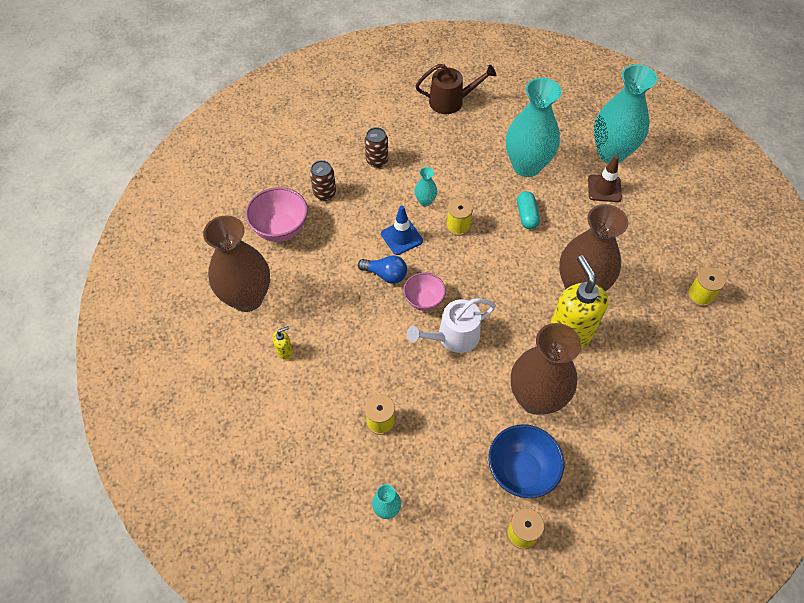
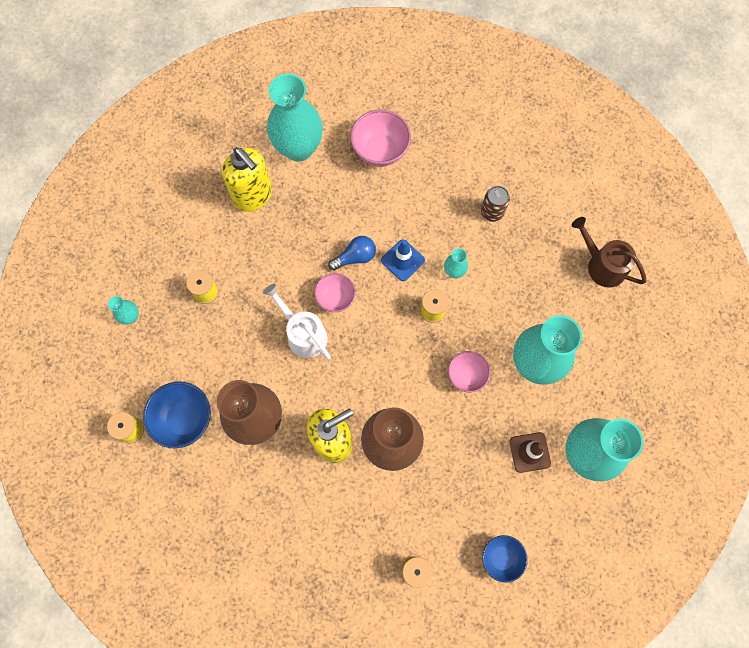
camera: 75 degrees right, 15 degrees up
brown vase [203,215,270,312] -> turquoise vase [267,74,323,162]
yellow soap dispenser [273,326,293,360] -> yellow soap dispenser [222,147,272,212], size x2.44
brown can [310,160,336,201] -> none
blue light bulb [358,255,407,284] -> blue light bulb turned 120 degrees counterclockwise [328,236,376,271]
brown watering can [415,64,496,114] -> brown watering can turned 150 degrees clockwise [572,217,646,288]
turquoise capsule [517,191,540,229] -> pink bowl [448,351,490,393]
none -> blue bowl [482,535,528,583]

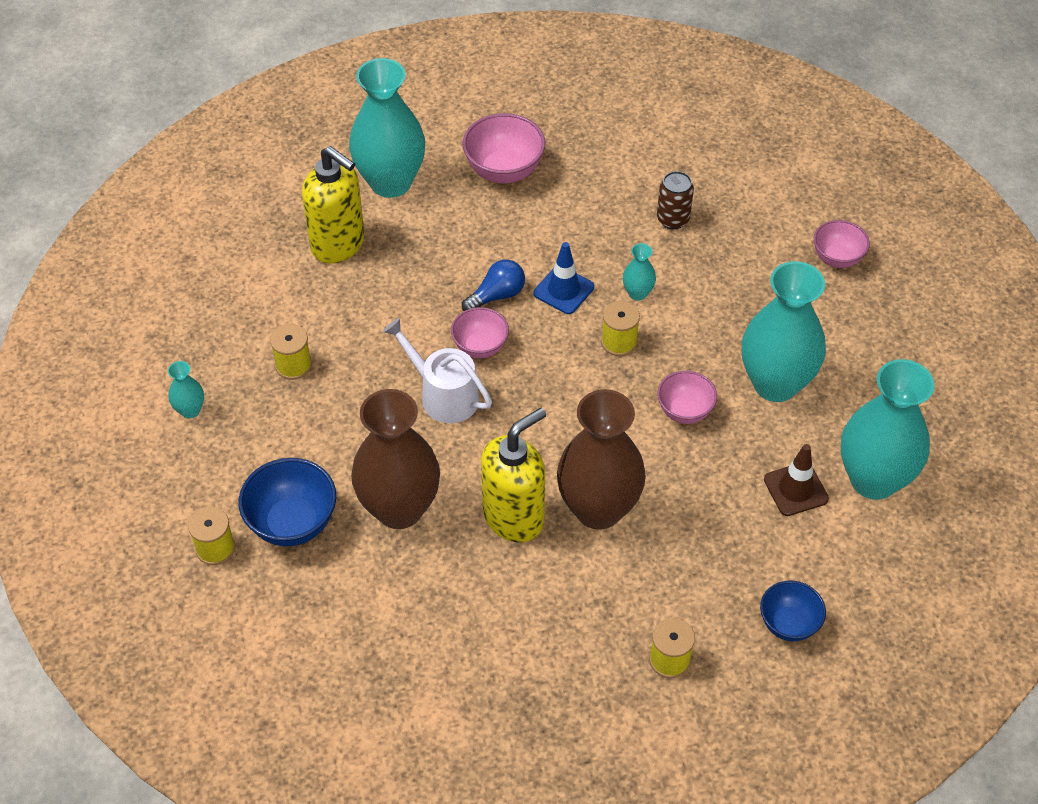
camera: 10 degrees left, 20 degrees down
brown watering can [572,217,646,288] -> pink bowl [814,220,870,268]

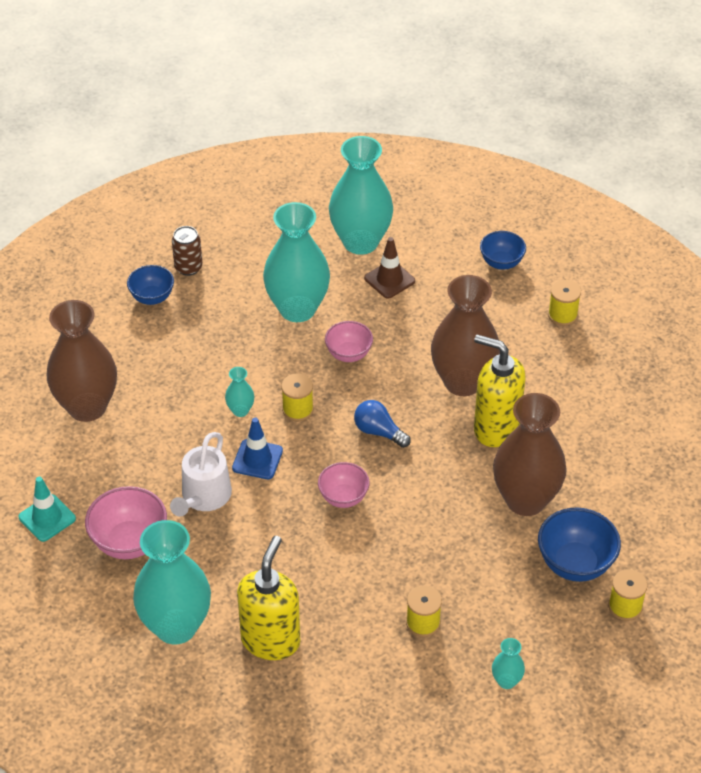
camera: 110 degrees left, 5 degrees down
white watering can [383,318,492,423] -> white watering can moved to [170,432,232,516]
blue light bulb [462,260,525,311] -> blue light bulb moved to [354,400,411,448]
brown can [657,171,694,229] -> brown can moved to [172,226,203,276]
pink bowl [814,220,870,268] -> blue bowl [127,265,174,305]
none -> turquoise traffic cone [19,477,76,542]
none -> brown vase [47,300,117,422]

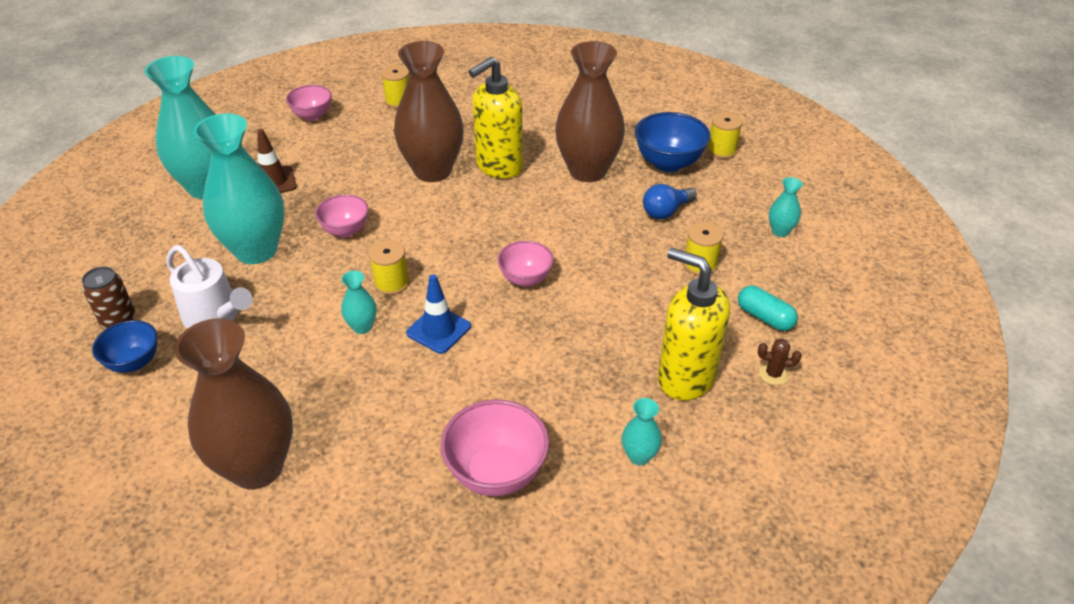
camera: 70 degrees left, 5 degrees down
turquoise traffic cone [19,477,76,542] -> none
turquoise vase [133,520,211,644] -> turquoise vase [622,398,662,465], size x0.42
white watering can [170,432,232,516] -> white watering can moved to [166,245,253,329]
blue light bulb [354,400,411,448] -> blue light bulb moved to [643,184,697,219]
blue bowl [480,231,526,270] -> pink bowl [286,85,332,121]
none -> turquoise capsule [738,286,798,331]
none -> brown cactus [758,339,802,385]

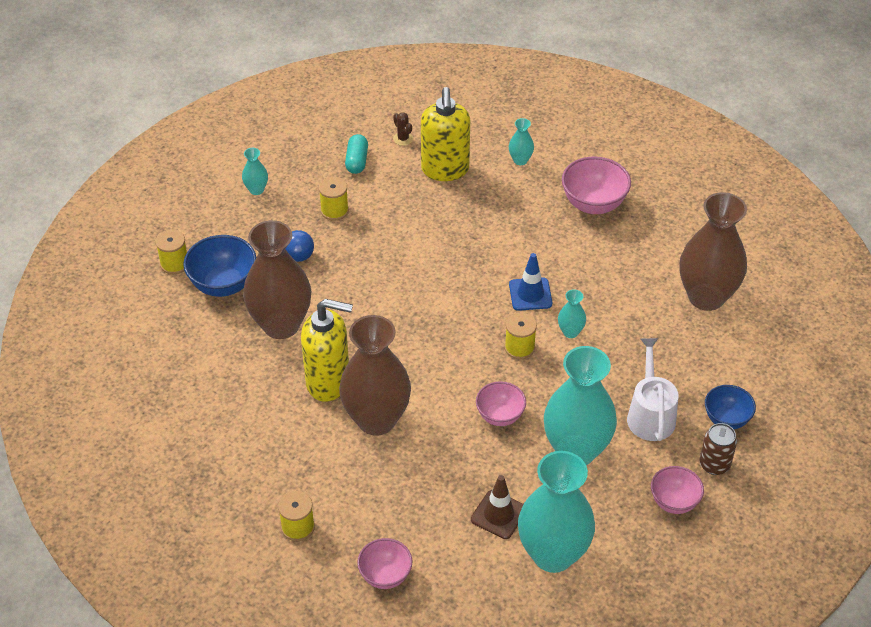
camera: 130 degrees left, 5 degrees up
pink bowl [498,241,554,287] -> pink bowl moved to [651,466,704,514]

